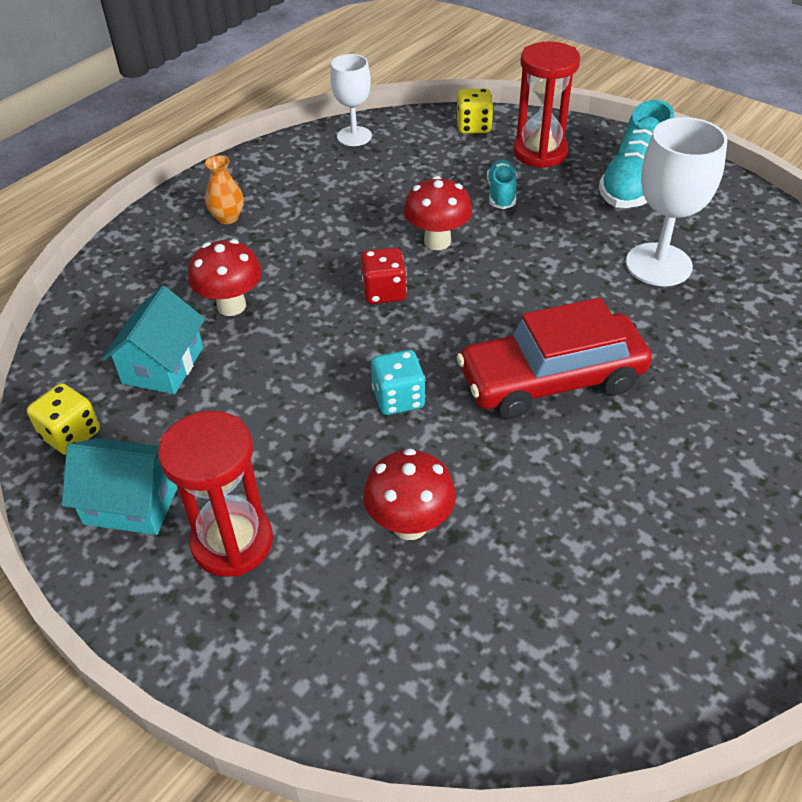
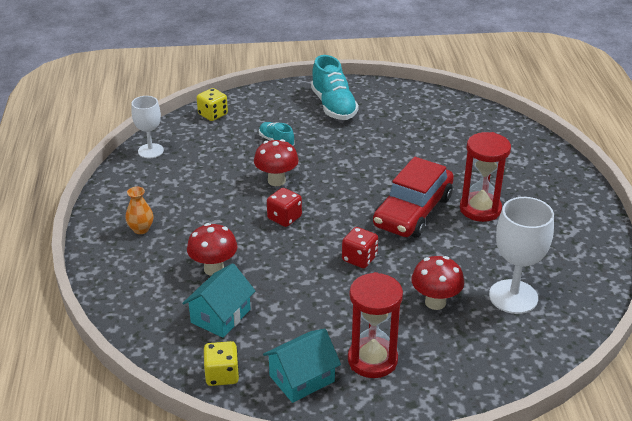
camera: 45 degrees left, 10 degrees down
turquoise house [102,286,205,394] -> turquoise house turned 60 degrees clockwise [182,263,255,338]
turquoise dice [371,350,425,415] -> red dice [342,227,378,268]
red hourglass [513,41,580,168] -> red hourglass moved to [460,132,511,222]
white goblet [626,117,728,286] -> white goblet moved to [489,197,554,314]

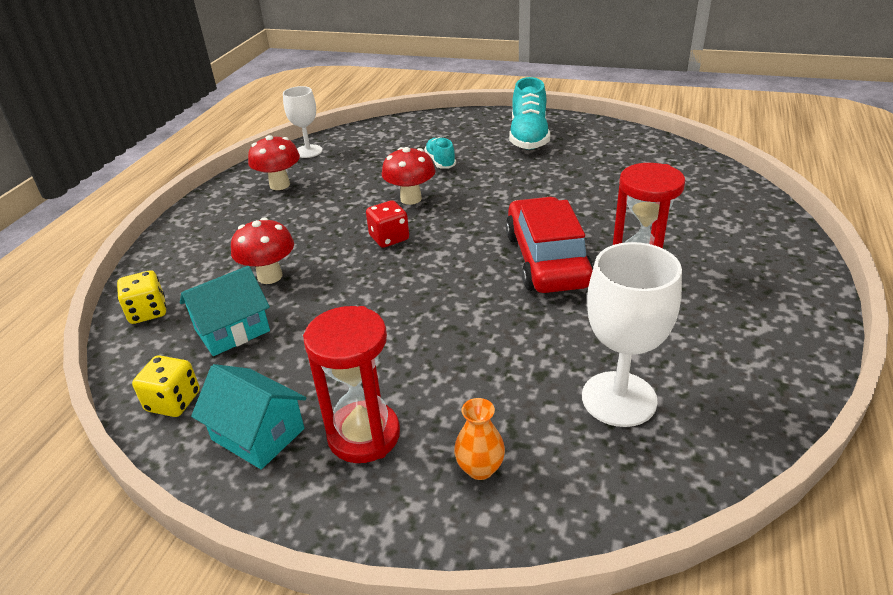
camera: 25 degrees right, 0 degrees up
orange vase [126,186,153,234] -> orange vase moved to [454,398,505,480]
yellow dice [197,88,228,121] -> yellow dice moved to [117,271,166,324]
turquoise house [263,329,341,403] -> turquoise house turned 45 degrees clockwise [191,364,306,469]
red dice [342,227,378,268] -> none
red car [373,157,454,237] -> red car turned 120 degrees clockwise [506,197,594,293]
red mushroom [411,256,464,310] -> red mushroom moved to [248,135,300,190]

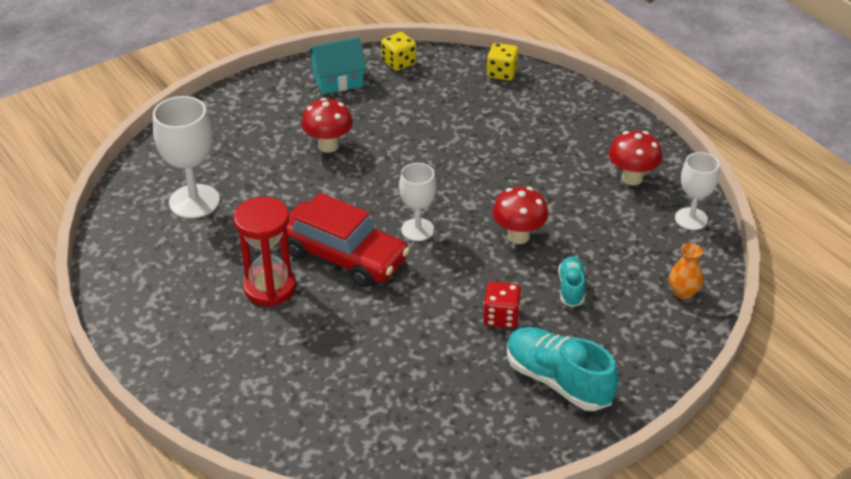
camera: 125 degrees right, 5 degrees up
turquoise house [180,266,270,356] -> none
red mushroom [231,218,294,284] -> red mushroom moved to [301,98,353,153]
red hourglass [303,306,400,463] -> none
red dice [366,200,409,248] -> red dice moved to [483,282,521,328]
turquoise shoe [424,137,456,168] -> turquoise shoe turned 105 degrees counterclockwise [558,256,586,307]
orange vase [454,398,505,480] -> orange vase moved to [669,243,703,299]
none -> white goblet [399,163,436,241]

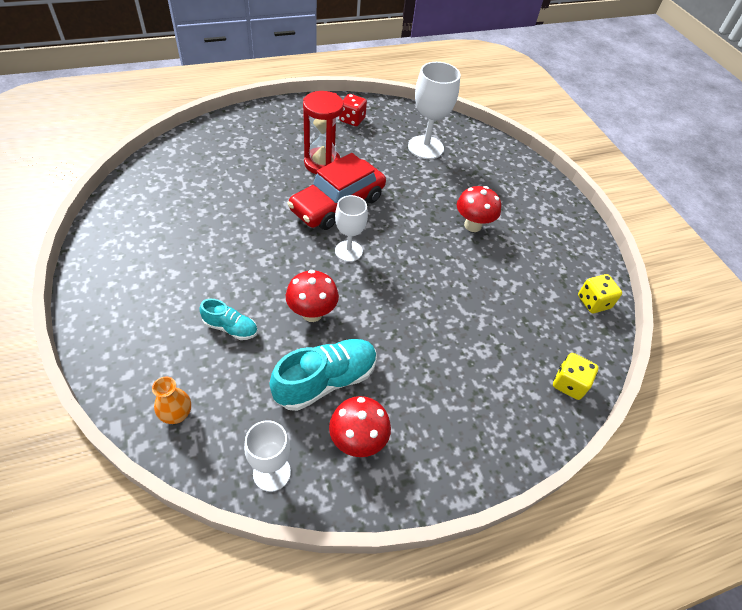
camera: 100 degrees right, 10 degrees up
turquoise house [308,37,367,94] -> none
red dice [483,282,521,328] -> red dice moved to [339,94,367,126]
turquoise shoe [507,327,619,411] -> turquoise shoe moved to [269,339,377,411]

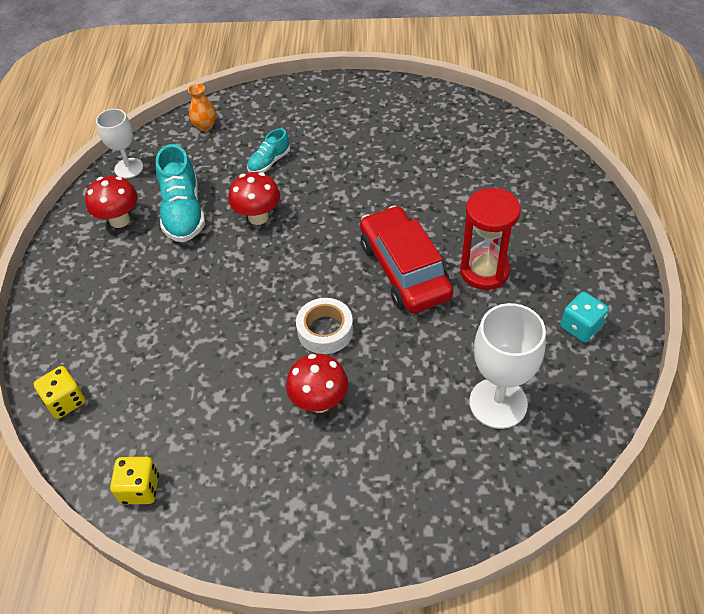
camera: 120 degrees right, 0 degrees up
white goblet [335,195,368,262] -> none
red dice [339,94,367,126] -> turquoise dice [561,292,609,343]
none -> white tape [296,298,353,354]

